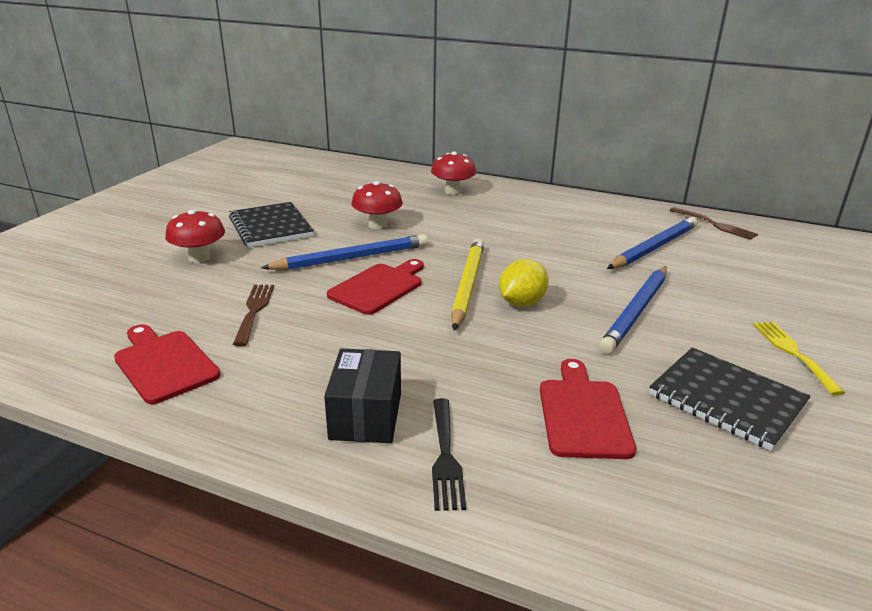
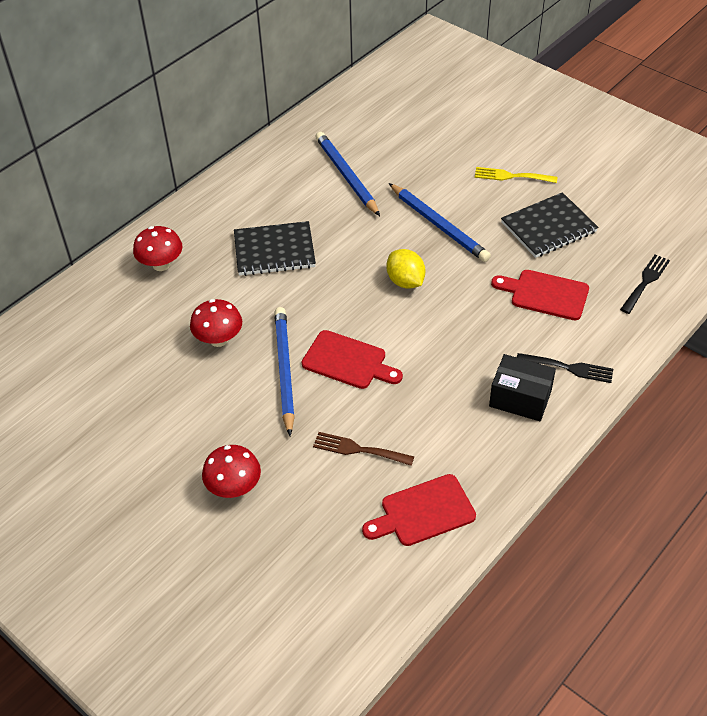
camera: 70 degrees left, 20 degrees up
black notebook [229,202,314,247] -> black notebook moved to [234,221,316,276]
red cutting board [327,259,424,315] -> red cutting board turned 150 degrees clockwise [302,330,403,389]
yellow pencil [451,239,484,330] -> none
brown fork [670,207,758,240] -> none
none -> black fork [620,254,670,314]

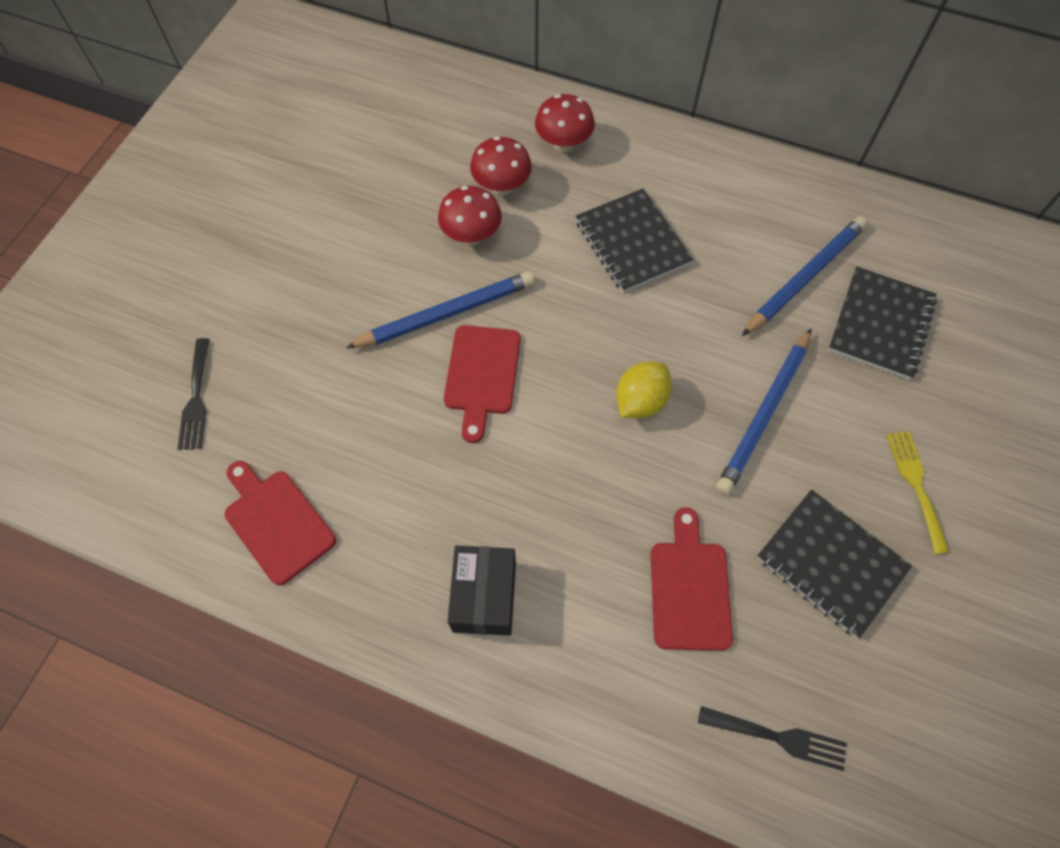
camera: 70 degrees right, 15 degrees up
red mushroom [202,445,261,498] -> red mushroom moved to [470,136,532,195]
brown fork [313,432,414,466] -> none
black fork [517,353,613,383] -> black fork moved to [177,338,210,450]
none -> black notebook [828,266,937,380]

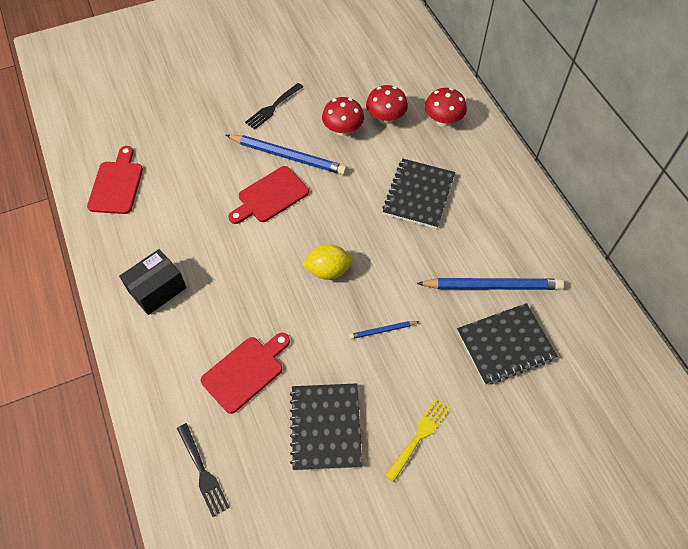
camera: 45 degrees right, 5 degrees down
black fork [177,338,210,450] -> black fork moved to [245,83,303,130]
blue pencil [716,329,811,495] -> blue pencil [349,321,420,339], size x0.48

